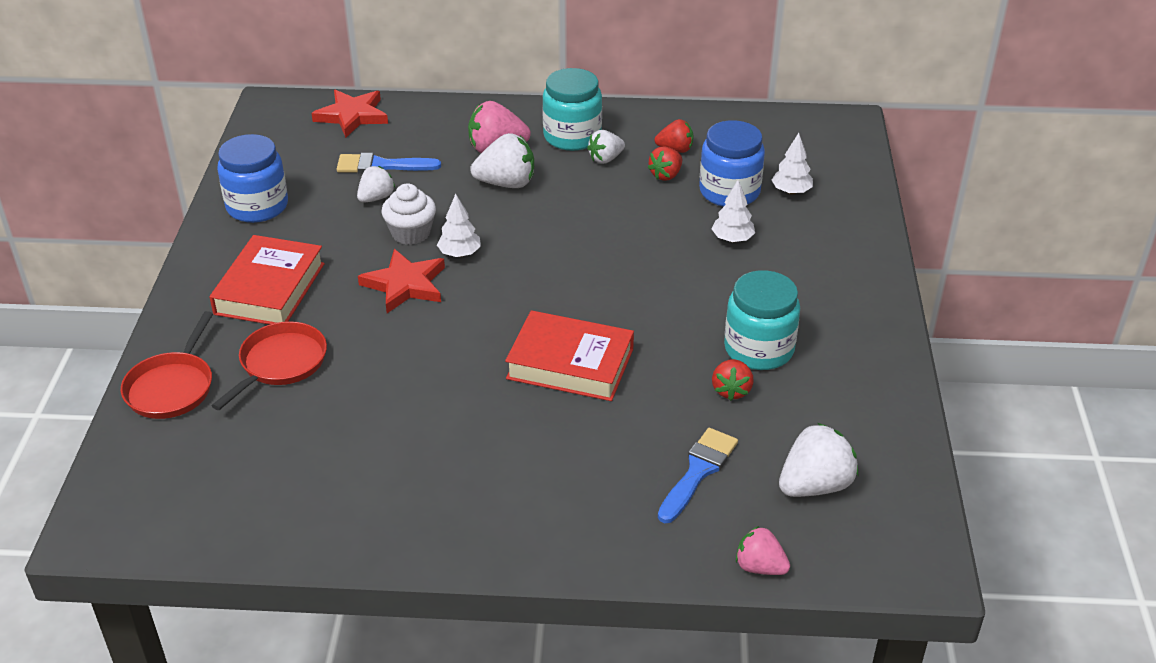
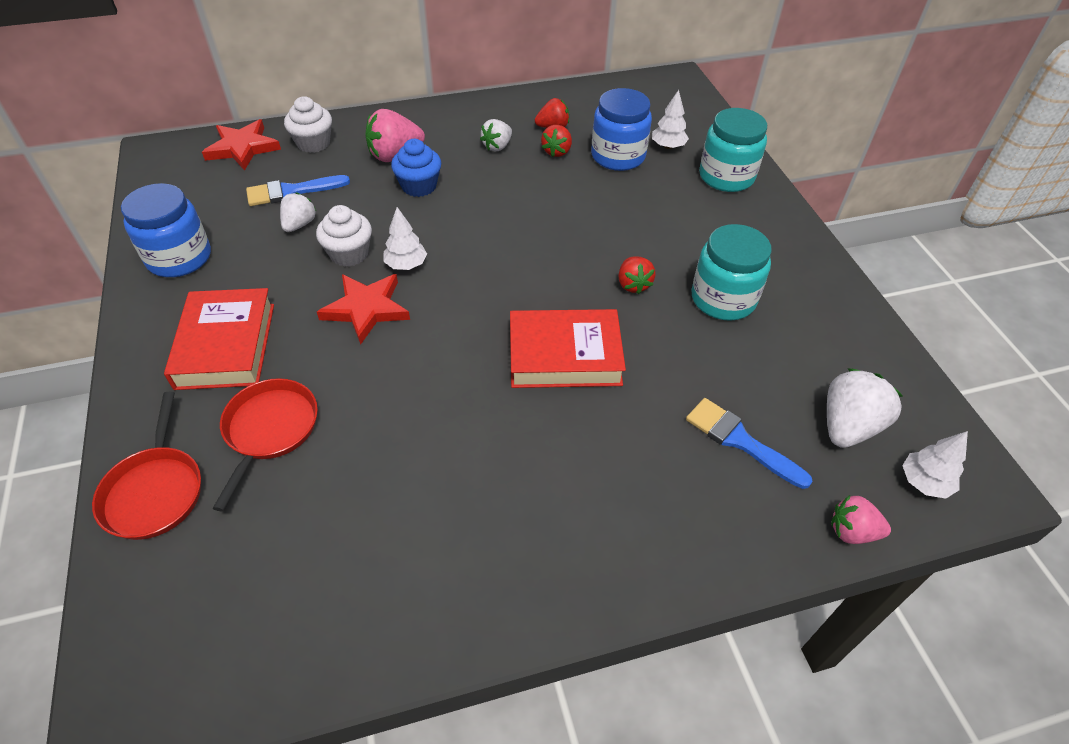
camera: 20 degrees left, 10 degrees up
white strawberry [470,133,534,188] -> blue cupcake [391,139,441,197]
turquoise jar [542,68,602,151] -> turquoise jar moved to [699,108,767,192]
blue brush [658,428,738,523] -> blue brush turned 60 degrees counterclockwise [686,398,813,489]
white tree [712,180,755,243] -> white tree moved to [902,431,968,498]
red strawberry [712,359,754,401] -> red strawberry moved to [618,256,656,294]
none -> white cupcake [284,96,332,153]

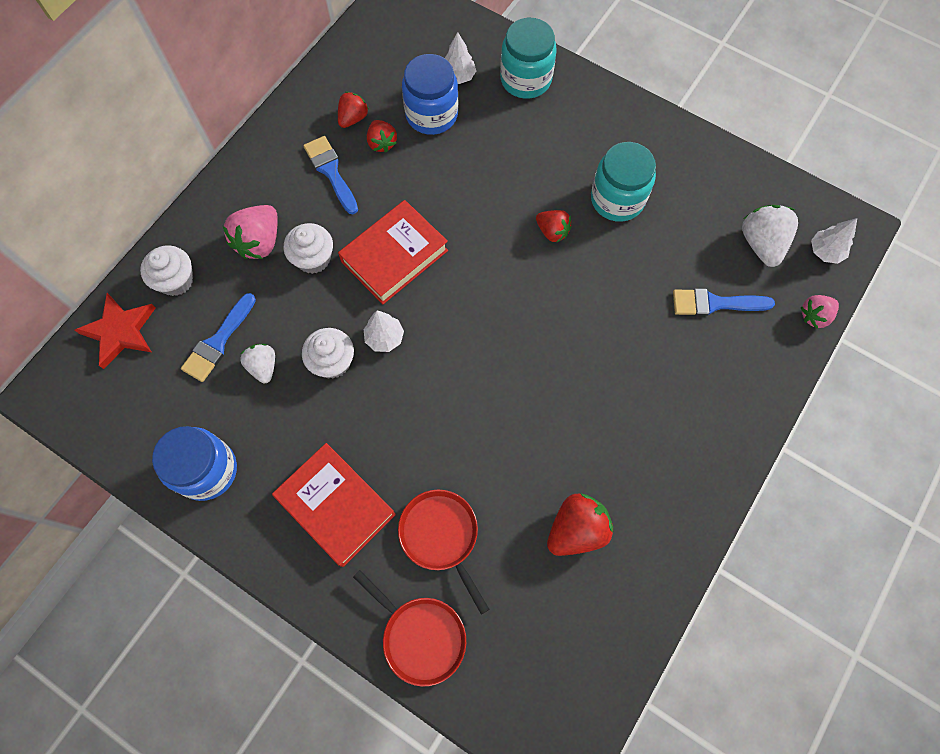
camera: 40 degrees left, 20 degrees up
red star [317,274,410,345] -> none
blue cupcake [391,139,441,197] -> white cupcake [283,223,333,274]
white strawberry [480,119,512,152] -> blue brush [303,136,358,214]
red book [510,309,626,388] -> red book moved to [338,200,448,304]
none -> red strawberry [547,493,613,556]

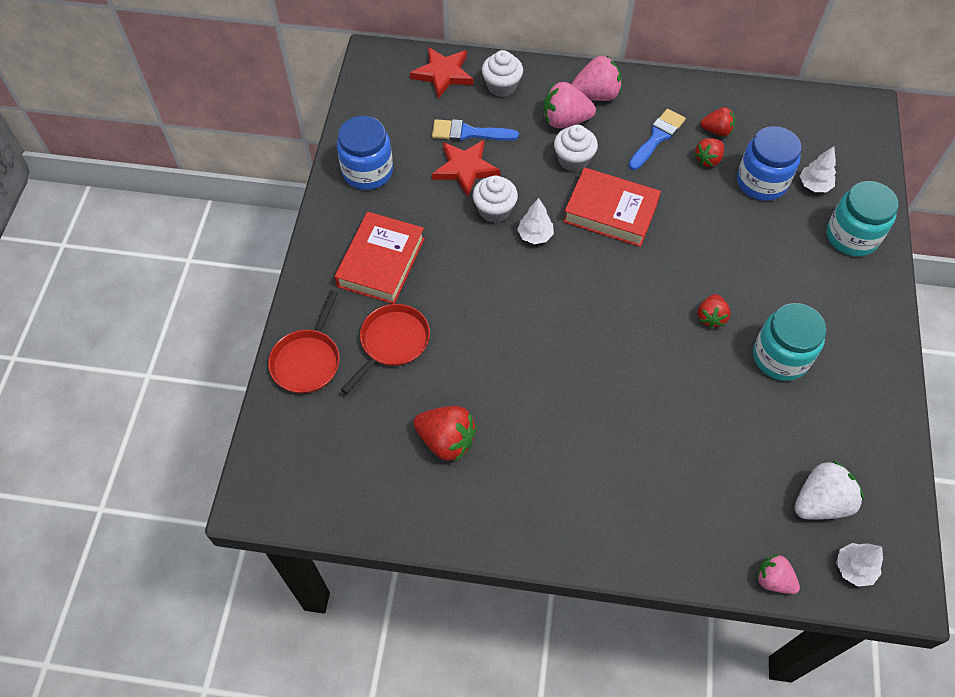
camera: 65 degrees right, 10 degrees down
white strawberry [240,344,275,384] -> red star [432,140,500,197]
blue brush [673,289,775,316] -> none
none -> pink strawberry [571,55,622,101]

